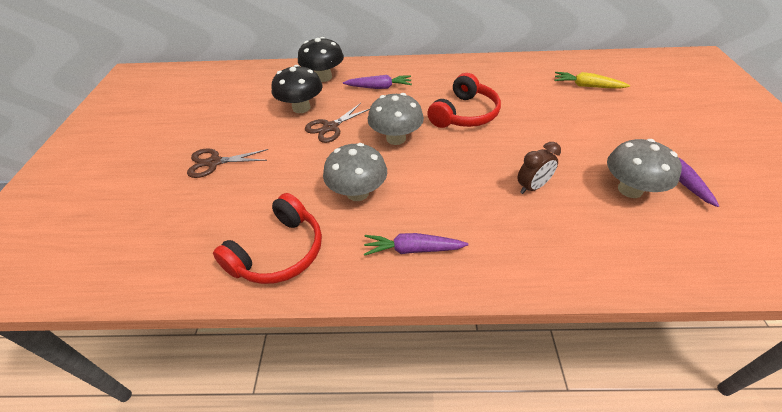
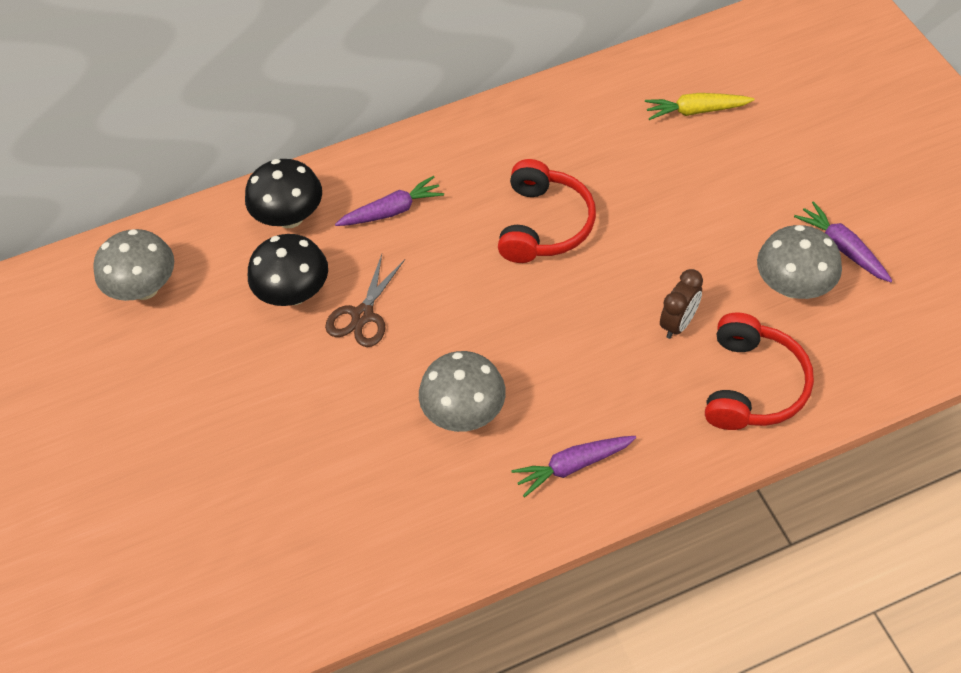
camera: 20 degrees left, 10 degrees up
brown scissors [187,148,268,178] -> none
red headphones [213,193,322,284] -> red headphones moved to [705,312,814,430]
grey mushroom [368,93,424,145] -> grey mushroom moved to [93,229,174,301]

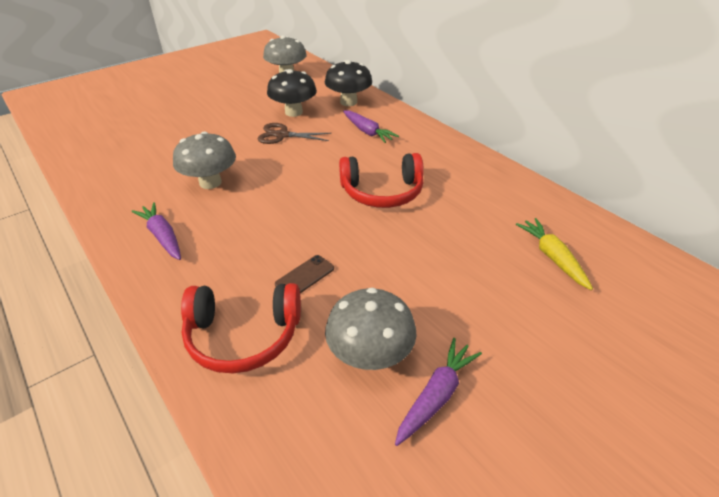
camera: 70 degrees right, 15 degrees down
brown clock [660,269,703,339] -> brown phone [275,255,334,293]

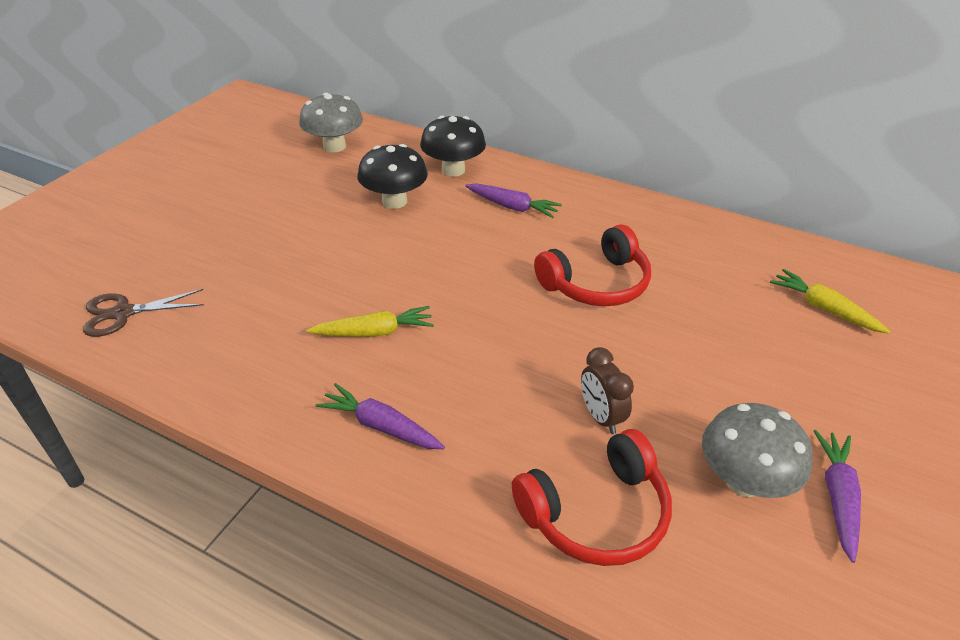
camera: 25 degrees left, 0 degrees up
grey mushroom [173,131,236,189] -> yellow carrot [306,306,434,337]
brown scissors [257,123,332,144] -> brown scissors moved to [83,289,204,337]
brown phone [275,255,334,293] -> brown clock [581,347,634,434]

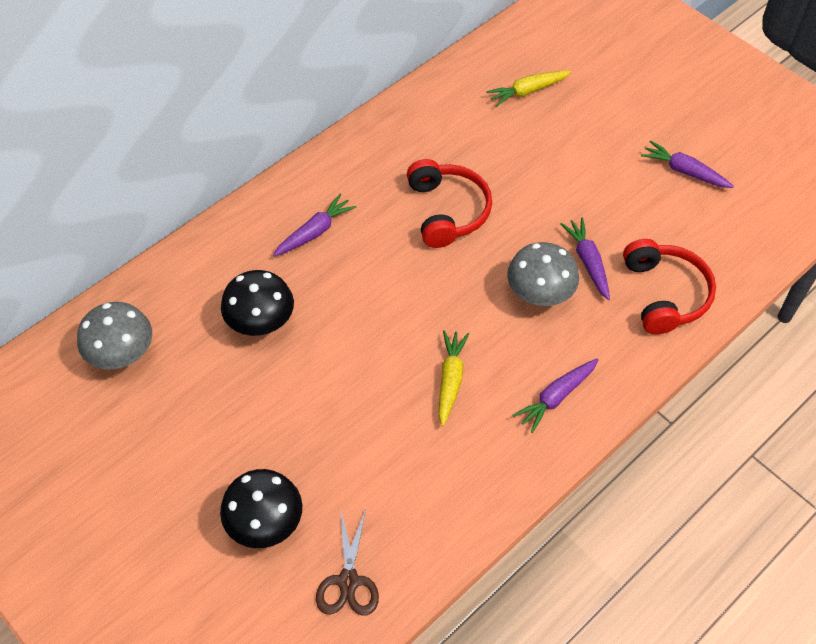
camera: 70 degrees left, 15 degrees up
black mushroom [420,116,486,177] -> black mushroom moved to [220,469,302,548]
brown clock [581,347,634,434] -> purple carrot [560,217,610,300]
grey mushroom [702,403,813,498] -> grey mushroom moved to [507,242,579,306]

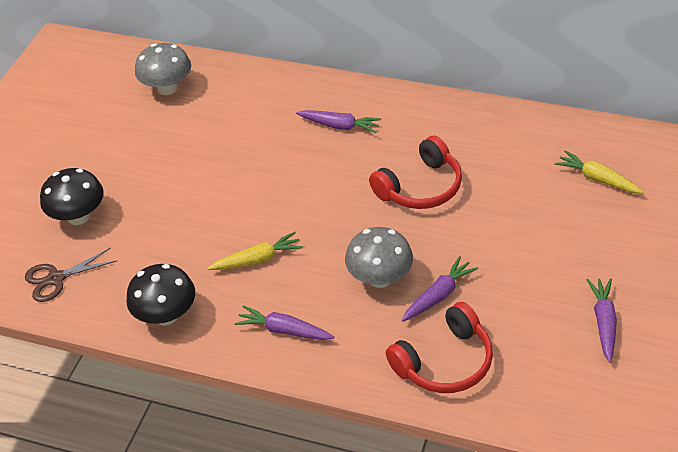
camera: 65 degrees right, 10 degrees down
black mushroom [221,270,294,336] -> black mushroom moved to [126,264,195,325]

